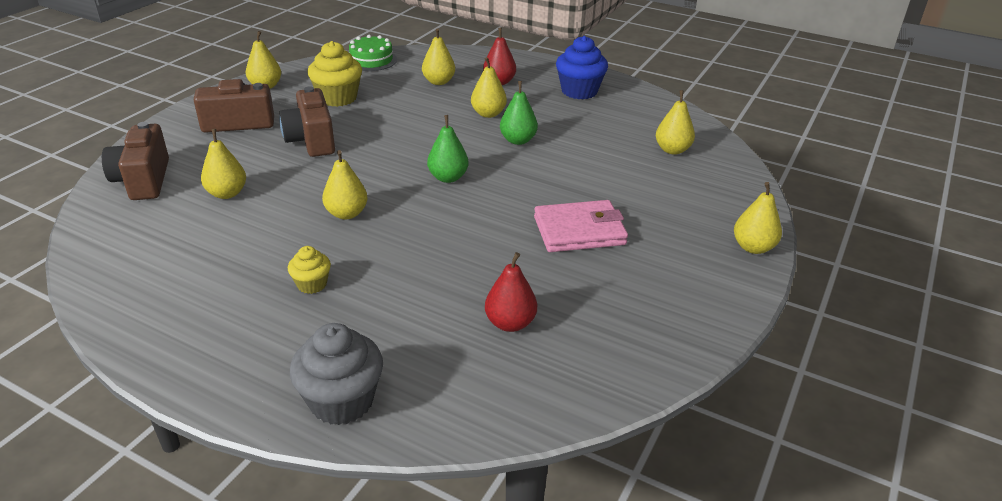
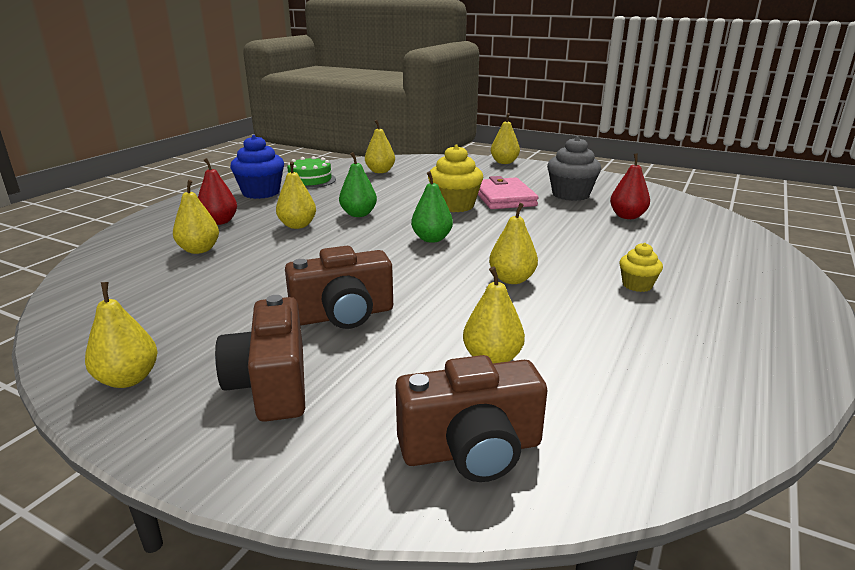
camera: 90 degrees left, 10 degrees down
grey cupcake [290,323,383,425] -> grey cupcake moved to [547,136,601,201]
yellow cupcake [308,41,362,107] -> yellow cupcake moved to [428,145,483,212]
green cake [349,35,397,71] -> green cake moved to [284,156,336,188]

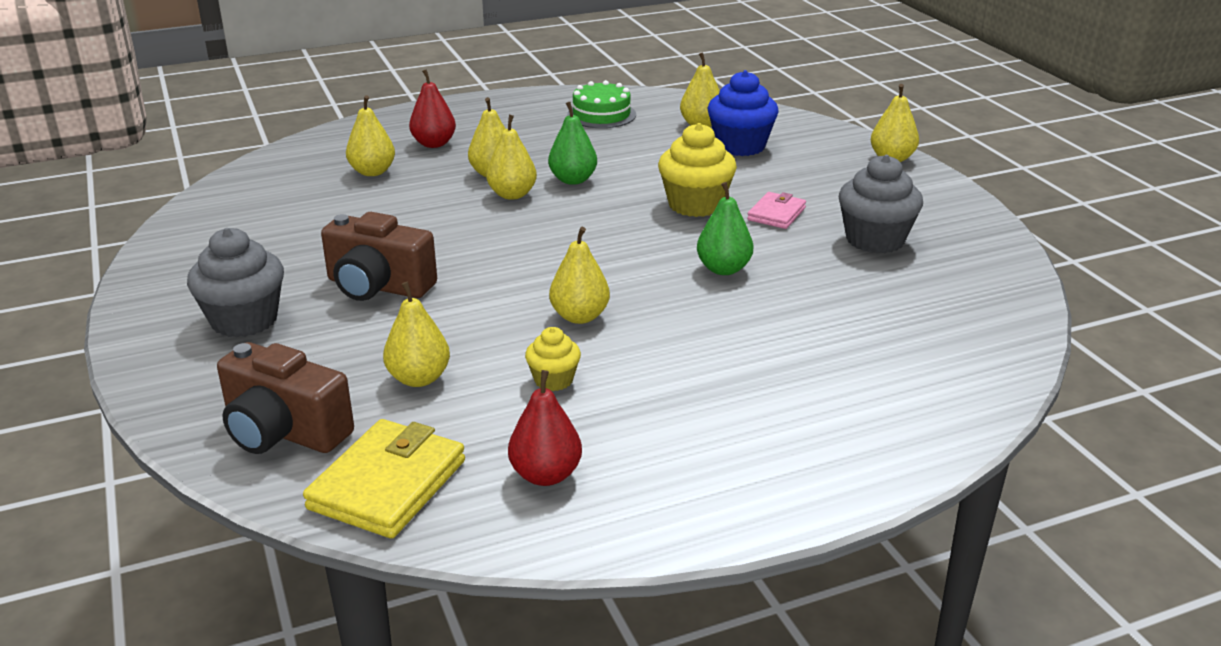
camera: 40 degrees right, 5 degrees up
yellow pear [85,282,157,388] -> yellow pear moved to [486,115,537,200]
brown camera [215,295,305,422] -> grey cupcake [187,228,284,338]
blue cupcake [230,135,284,199] -> blue cupcake moved to [707,70,779,156]
green pear [411,171,453,243] -> green pear moved to [697,182,753,275]
pink wallet [478,176,538,209] -> pink wallet [747,192,806,229], size x0.58
red pear [610,153,650,219] -> red pear moved to [508,370,582,486]
yellow cupcake [619,243,663,292] -> yellow cupcake moved to [525,327,581,391]
none -> yellow wallet [303,419,465,539]

